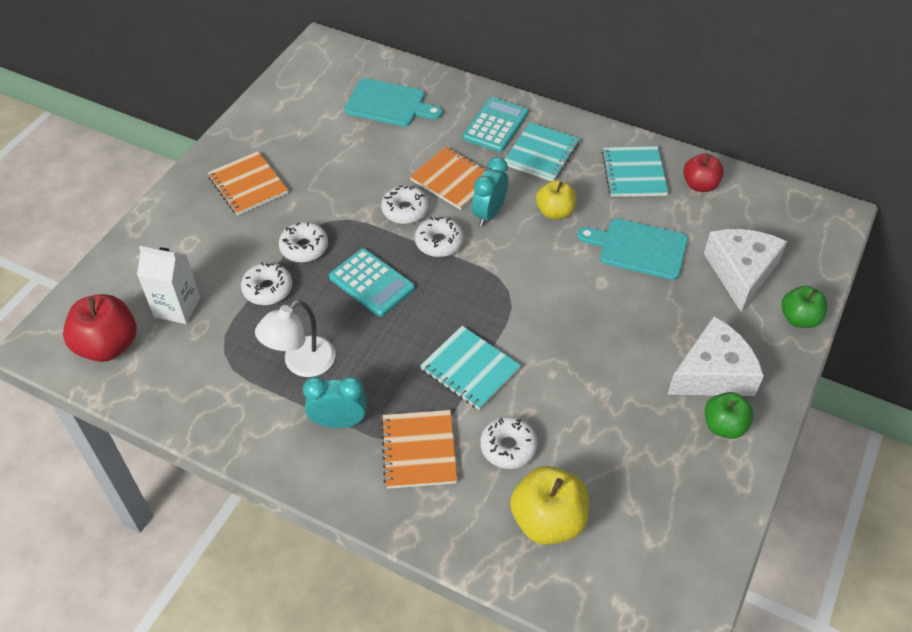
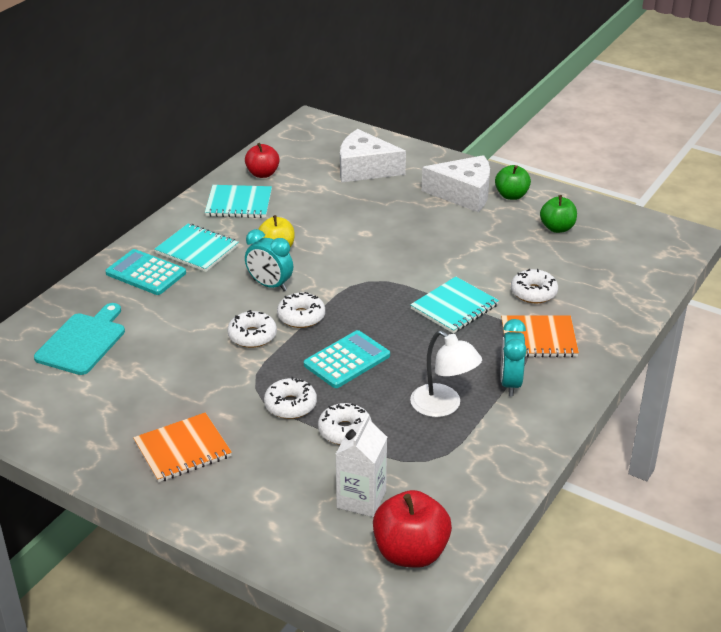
camera: 85 degrees left, 15 degrees down
orange notebook [410,147,487,210] -> none
yellow apple [510,466,589,545] -> none
turquoise cutting board [577,218,688,280] -> none
white cheese [667,316,764,396] -> white cheese turned 120 degrees clockwise [422,155,490,212]
green apple [781,286,828,328] -> green apple moved to [540,195,577,233]

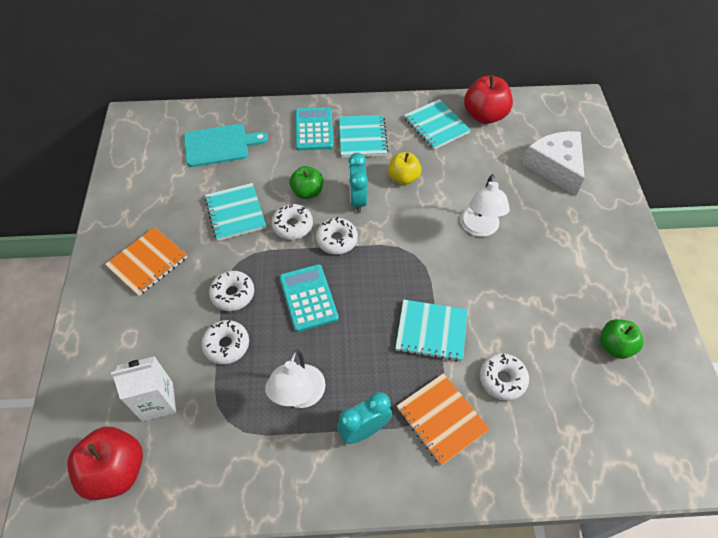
camera: 55 degrees right, 20 degrees up
orange notebook [133,413,232,483] -> orange notebook turned 75 degrees counterclockwise [105,227,187,296]
red apple [245,143,280,178] -> red apple [464,75,513,124], size x1.53
turquoise calculator [304,330,390,388] -> turquoise calculator turned 120 degrees counterclockwise [279,264,339,332]
white cheese [422,155,490,212] -> none
green apple [495,165,531,200] -> green apple moved to [289,166,323,199]
none -> turquoise notebook [205,183,266,241]
none -> white lamp [460,174,510,237]

